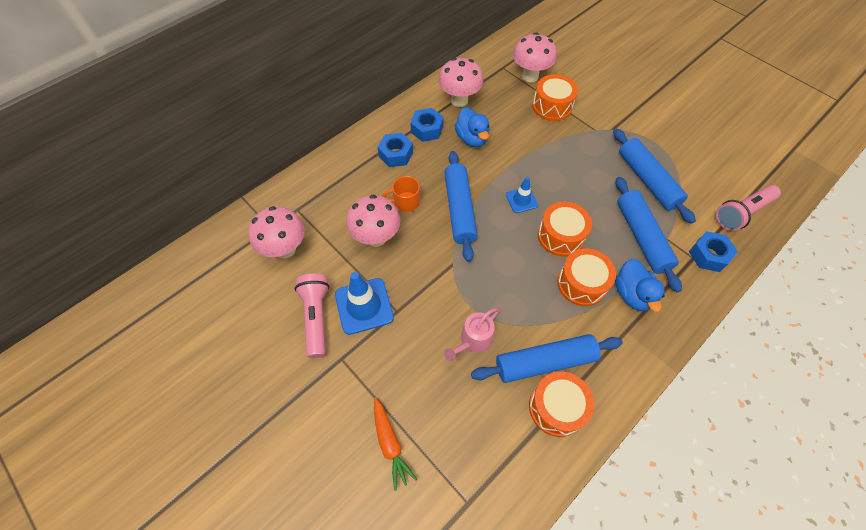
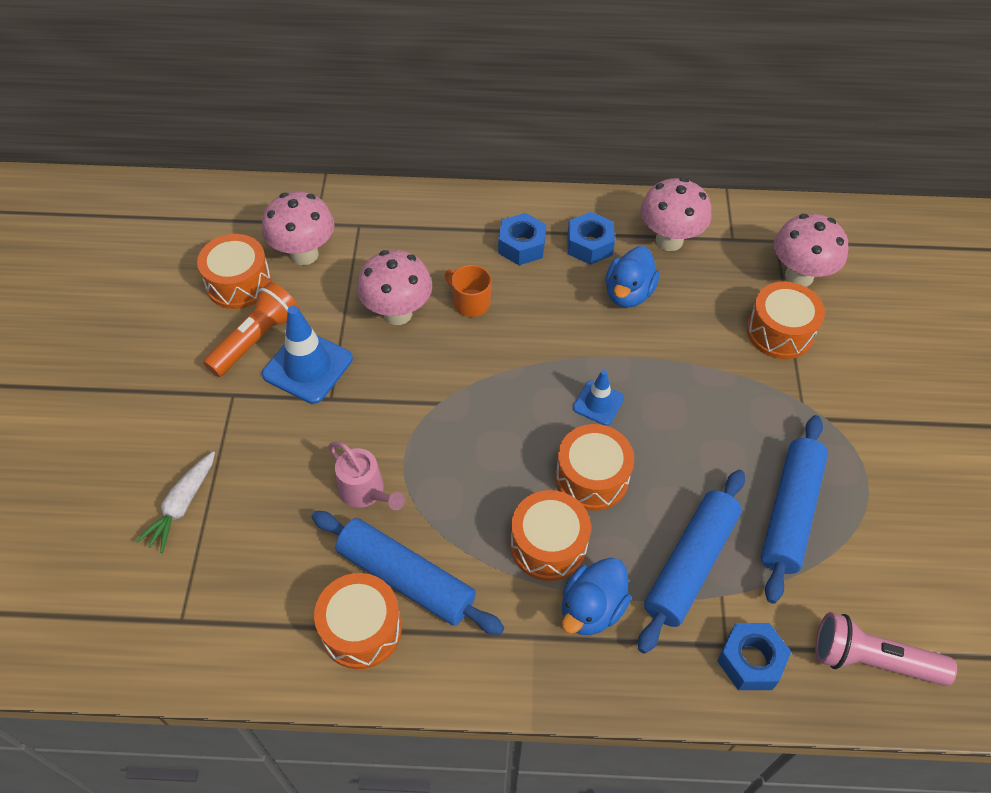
camera: 45 degrees right, 5 degrees down
pink flashlight [295,274,330,358] -> orange flashlight [203,282,300,377]
orange carrot [374,398,418,491] -> white carrot [135,451,215,553]
blue rolling pin [444,151,478,262] -> none
pink watering can [444,307,500,361] -> pink watering can turned 135 degrees counterclockwise [328,442,405,510]
none -> orange drum [197,234,272,309]

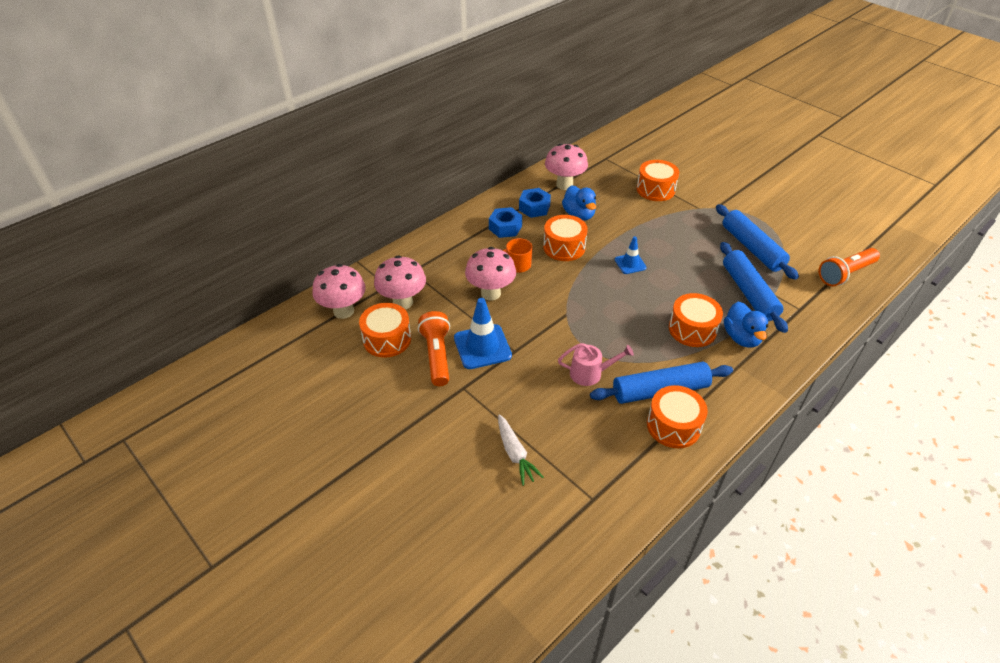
camera: 45 degrees left, 10 degrees down
orange drum [556,424,634,511] -> orange drum moved to [543,215,588,261]
blue nut [717,623,791,690] -> none
pink mushroom [774,214,848,287] -> pink mushroom moved to [312,264,366,319]
pink flashlight [815,612,957,686] -> orange flashlight [818,248,880,286]

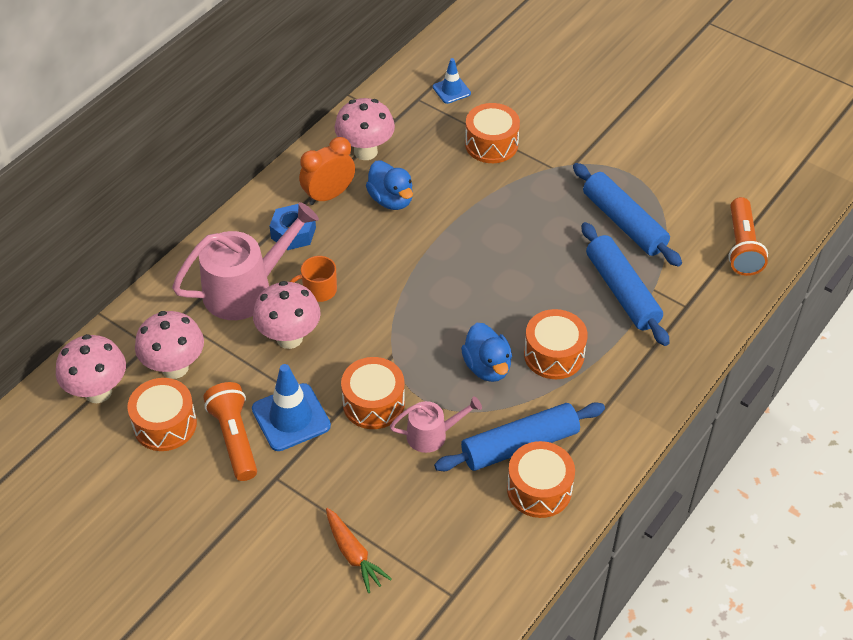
camera: 10 degrees left, 5 degrees up
white carrot [498,414,544,486] -> orange carrot [326,508,392,593]
blue nut [519,188,551,218] -> orange clock [299,137,355,205]
orange drum [543,215,588,261] -> orange drum moved to [341,357,405,429]
blue traffic cone [615,236,647,274] -> blue traffic cone moved to [433,58,471,104]
blue duck [724,302,768,347] -> blue duck moved to [461,323,512,382]
orange flashlight [818,248,880,286] -> orange flashlight turned 45 degrees counterclockwise [728,197,768,276]
none -> pink watering can [172,202,319,320]

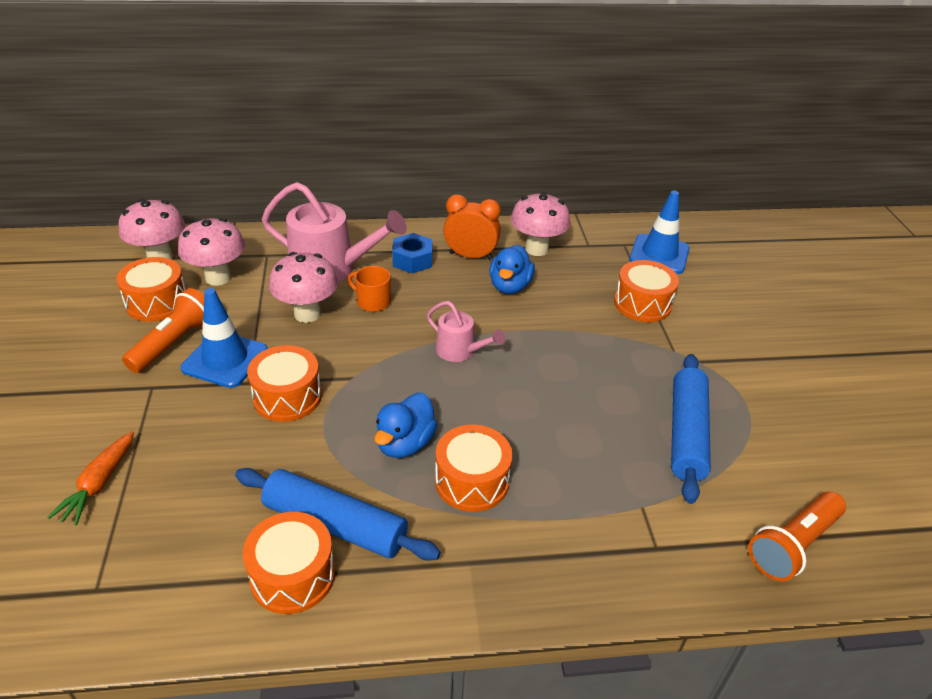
camera: 45 degrees right, 10 degrees down
pink watering can [390,397,482,453] -> pink watering can moved to [427,301,505,362]
blue traffic cone [433,58,471,104] -> blue traffic cone [629,190,690,274], size x1.72
blue rolling pin [582,222,670,346] -> none

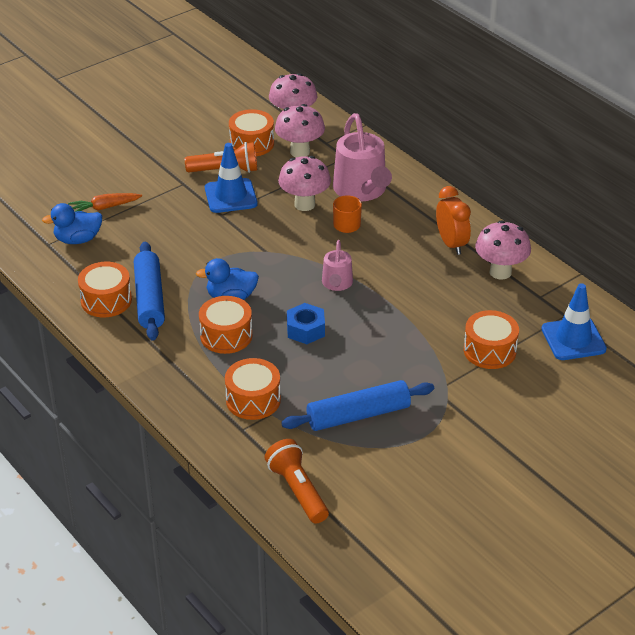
camera: 60 degrees right, 0 degrees up
orange drum [247,345,322,422] -> orange drum moved to [225,358,281,420]
blue nut [392,233,432,273] -> blue nut moved to [287,303,325,344]
blue duck [489,245,535,294] -> blue duck moved to [42,203,102,244]
orange flashlight [748,491,846,581] -> orange flashlight turned 45 degrees clockwise [265,439,329,524]

